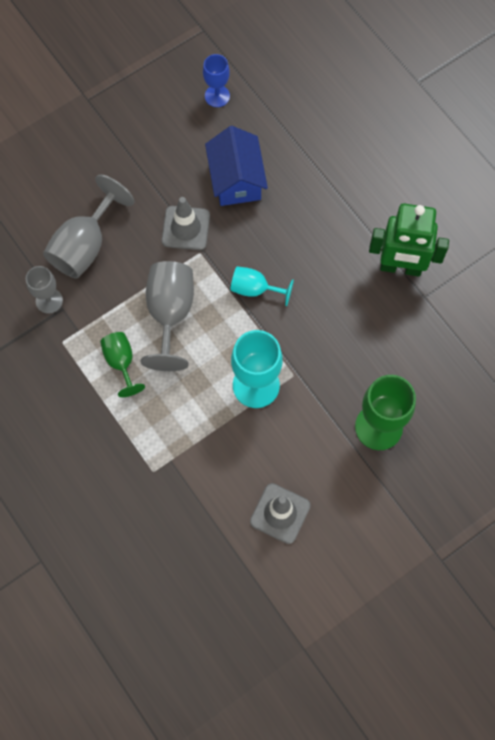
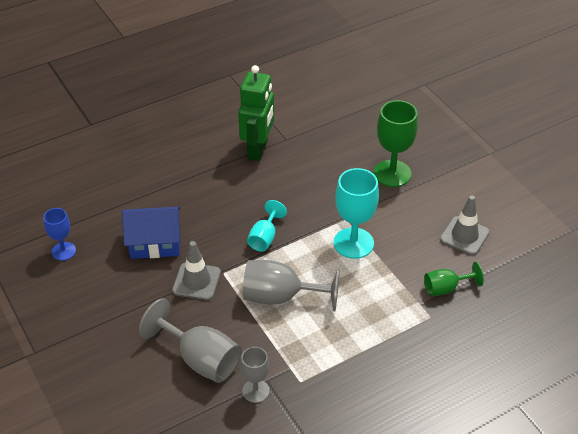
camera: 85 degrees left, 25 degrees down
green goblet [100,332,145,397] -> green goblet moved to [424,262,484,296]

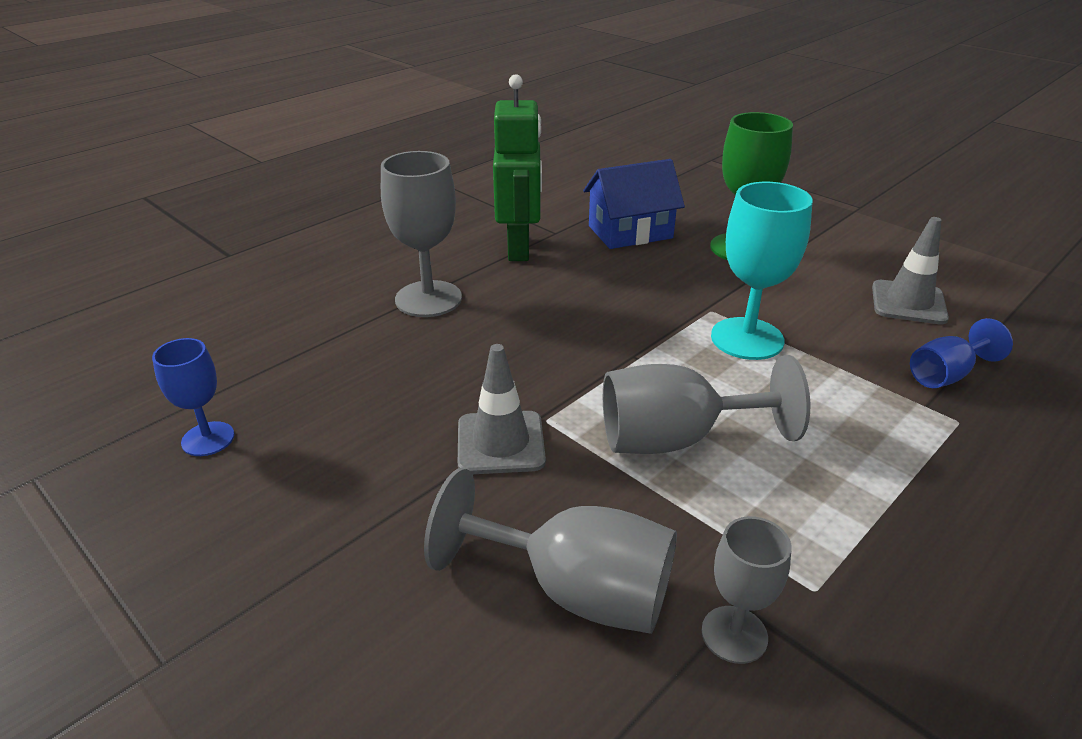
camera: 15 degrees left, 10 degrees down
blue house [122,207,180,259] -> blue house moved to [583,159,685,249]
turquoise goblet [247,200,287,252] -> none
green goblet [424,262,484,296] -> blue goblet [910,318,1013,388]
none -> grey goblet [381,151,462,317]

